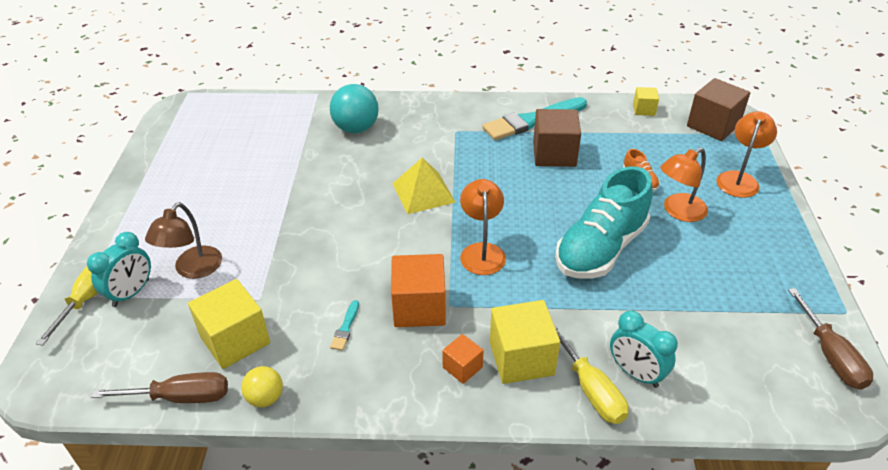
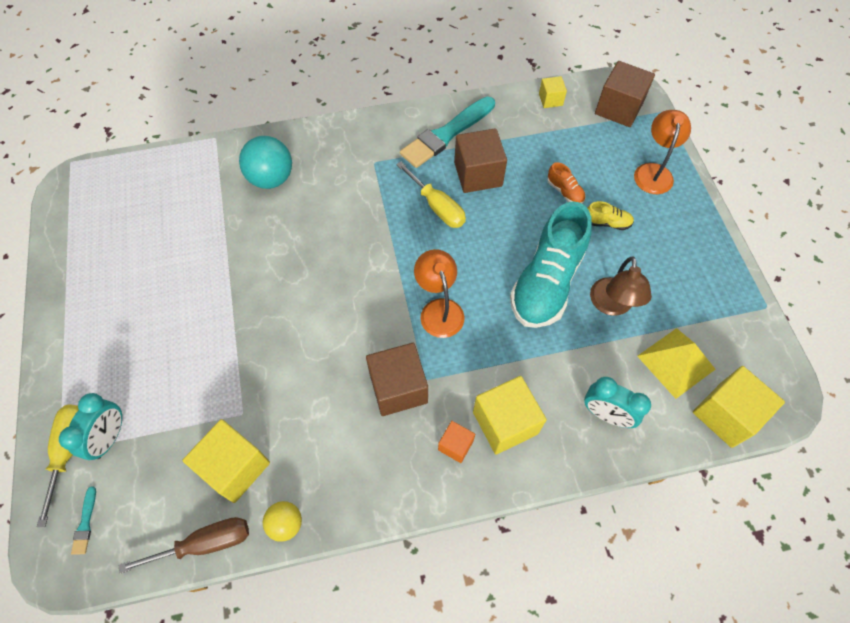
camera: 15 degrees left, 20 degrees up
brown lamp [145,202,222,279] -> brown lamp moved to [590,257,652,316]
turquoise brush [330,300,359,351] -> turquoise brush moved to [71,486,96,555]
orange cube [391,254,446,327] -> brown cube [366,343,428,416]
yellow pyramid [392,158,456,214] -> yellow pyramid moved to [637,328,716,399]
yellow screwdriver [554,324,628,424] -> yellow screwdriver moved to [396,161,466,228]
orange lamp [660,148,708,222] -> yellow shoe [587,201,634,230]
brown screwdriver [788,288,873,390] -> none
none -> yellow cube [693,366,785,448]

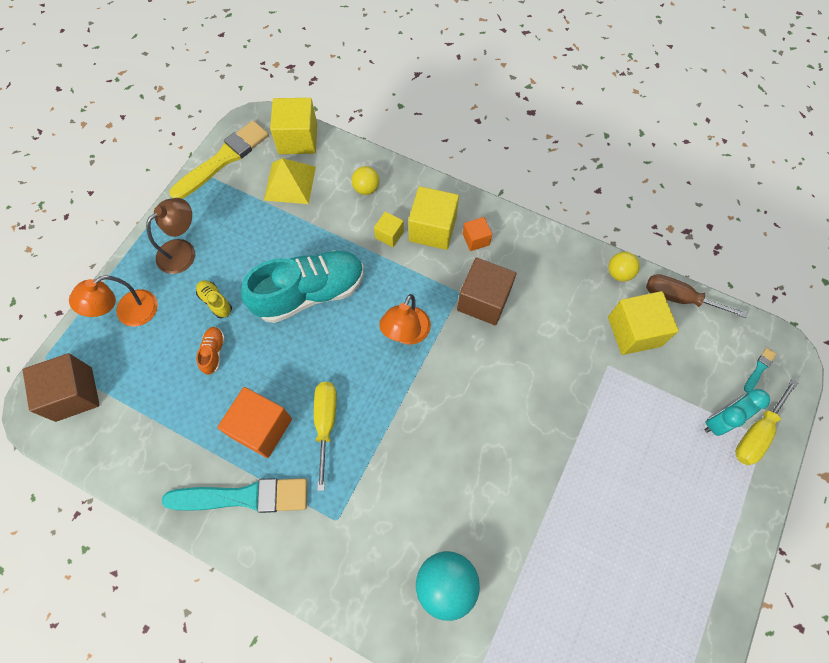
camera: 140 degrees left, 5 degrees up
brown cube [454,128,507,193] -> orange cube [217,387,292,458]
yellow cube [539,76,567,108] -> yellow cube moved to [374,212,404,247]
turquoise clock [584,377,651,428] -> yellow ball [352,166,380,195]
brown lamp [590,257,652,316] -> brown lamp moved to [146,198,195,274]
none -> yellow brush [169,121,269,199]

